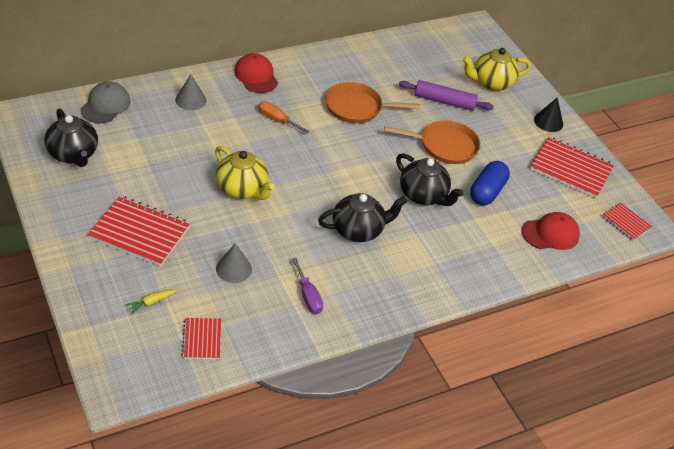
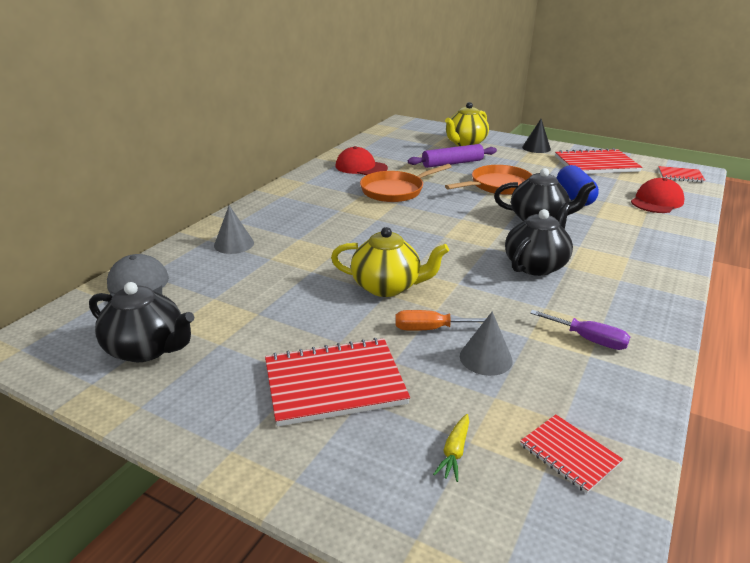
camera: 30 degrees left, 15 degrees down
red cap [234,53,278,93] -> red cap moved to [336,146,388,175]
orange screwdriver [258,101,309,133] -> orange screwdriver moved to [395,310,486,331]

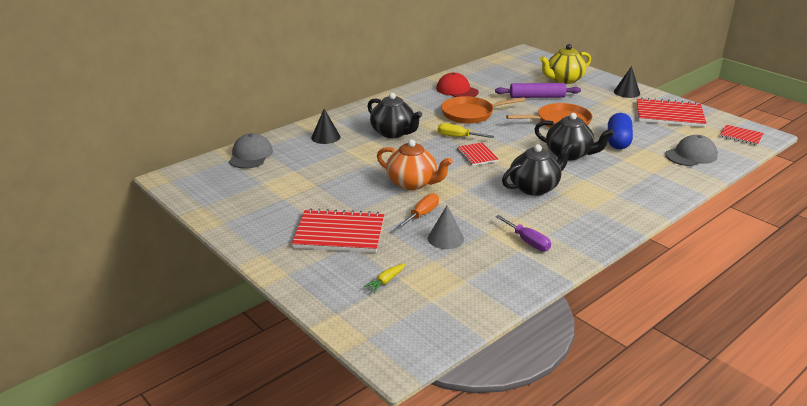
camera: 20 degrees right, 0 degrees up
black teapot [89,282,194,362] -> black teapot moved to [367,93,422,138]
grey cone [214,205,254,254] -> black cone [311,109,340,144]
yellow teapot [331,227,449,297] -> orange teapot [377,140,453,190]
orange screwdriver [395,310,486,331] -> orange screwdriver turned 105 degrees clockwise [396,193,439,229]
red notebook [520,415,623,493] -> red notebook moved to [457,143,498,166]
red cap [631,178,685,213] -> grey cap [665,135,718,166]
none -> yellow screwdriver [438,123,494,138]

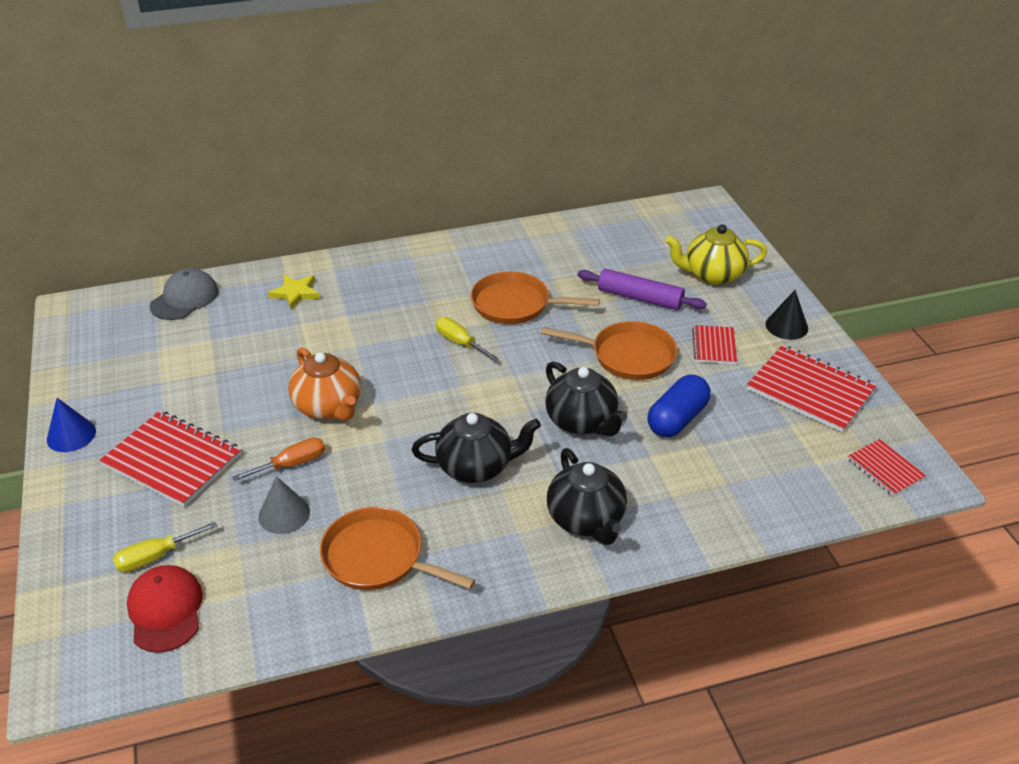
camera: 25 degrees right, 10 degrees up
black cone [311,109,340,144] -> yellow star [268,275,320,309]
yellow carrot [363,264,406,293] -> yellow screwdriver [113,522,218,572]
black teapot [367,93,422,138] -> black teapot moved to [547,448,627,545]
red cap [436,72,479,97] -> red cap moved to [127,565,203,653]
red notebook [457,143,498,166] -> red notebook moved to [692,325,737,364]
purple screwdriver [495,215,551,251] -> orange pan [320,507,475,590]
grey cap [665,135,718,166] -> none
none -> blue cone [47,398,96,452]

